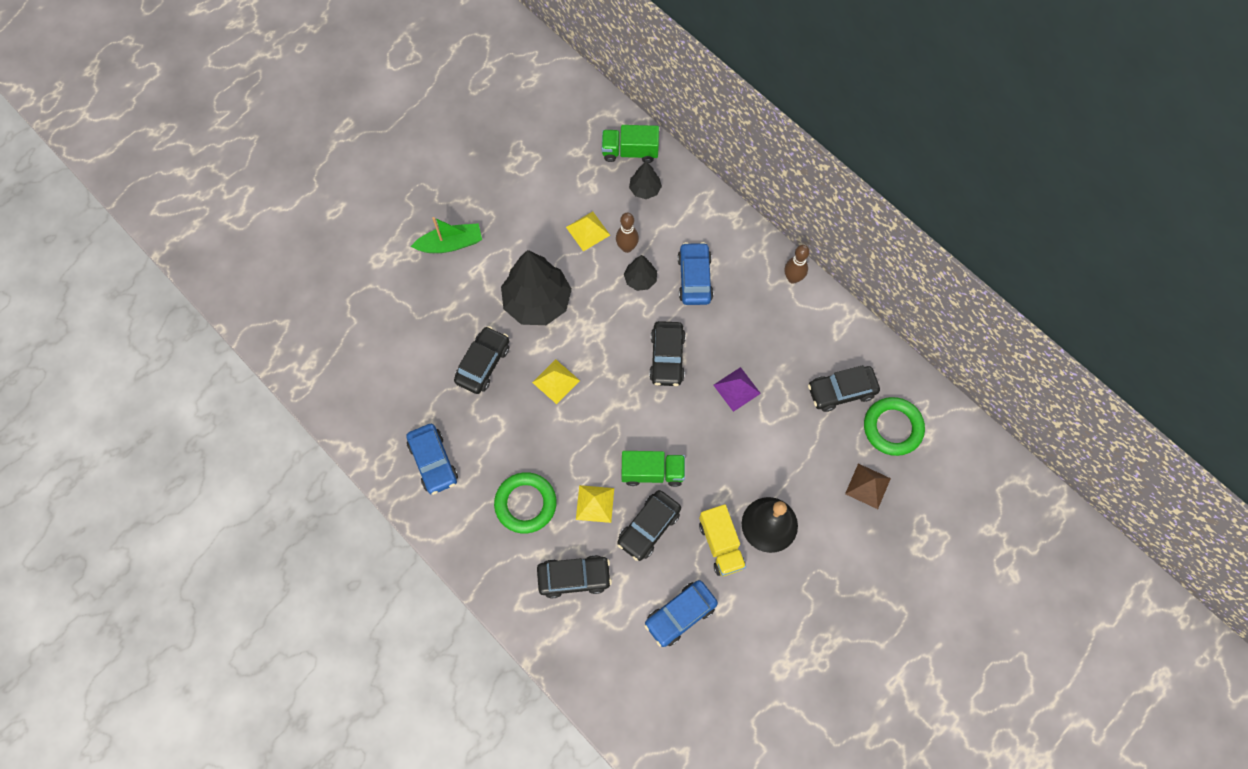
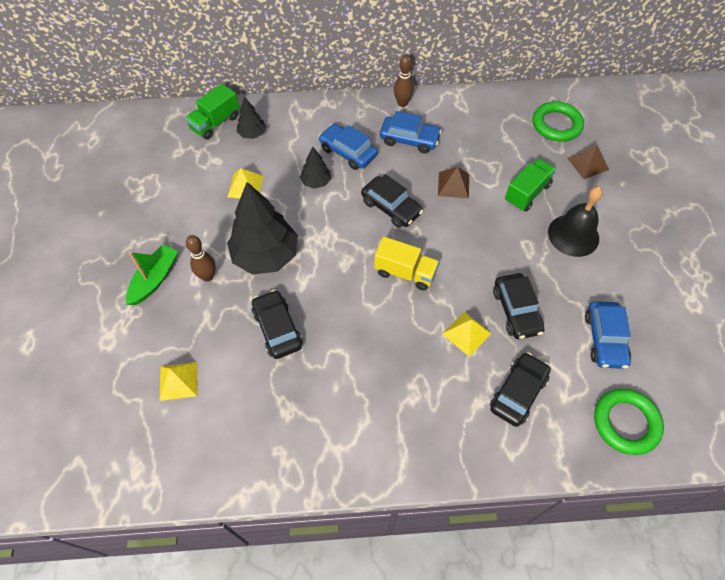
camera: 50 degrees left, 10 degrees down
blue car [406,424,458,495] -> blue car moved to [380,111,442,153]
green ring [494,472,557,533] -> green ring moved to [594,389,664,455]
yellow pyramid [532,359,580,404] -> yellow pyramid moved to [160,362,197,401]
brown bowling pin [616,213,639,253] -> brown bowling pin moved to [186,235,216,282]
green truck [622,451,685,487] -> green truck moved to [505,158,556,212]
yellow truck [699,504,746,576] -> yellow truck moved to [374,237,439,291]
purple pyramid [713,367,761,412] -> brown pyramid [438,166,469,198]
black car [808,365,880,412] -> none

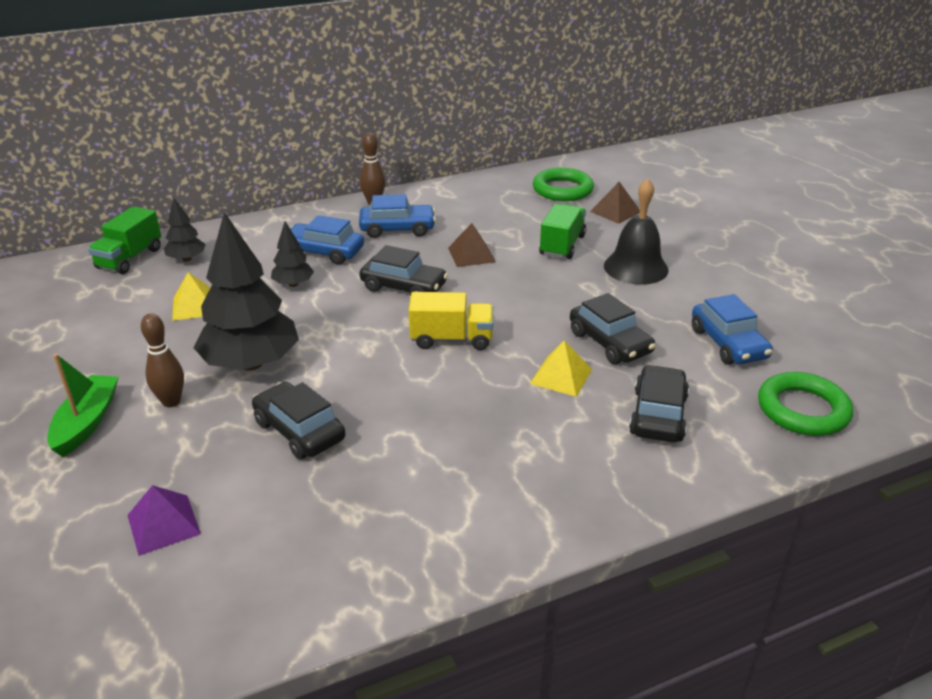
camera: 20 degrees left, 25 degrees down
yellow pyramid [160,362,197,401] -> purple pyramid [128,485,201,556]

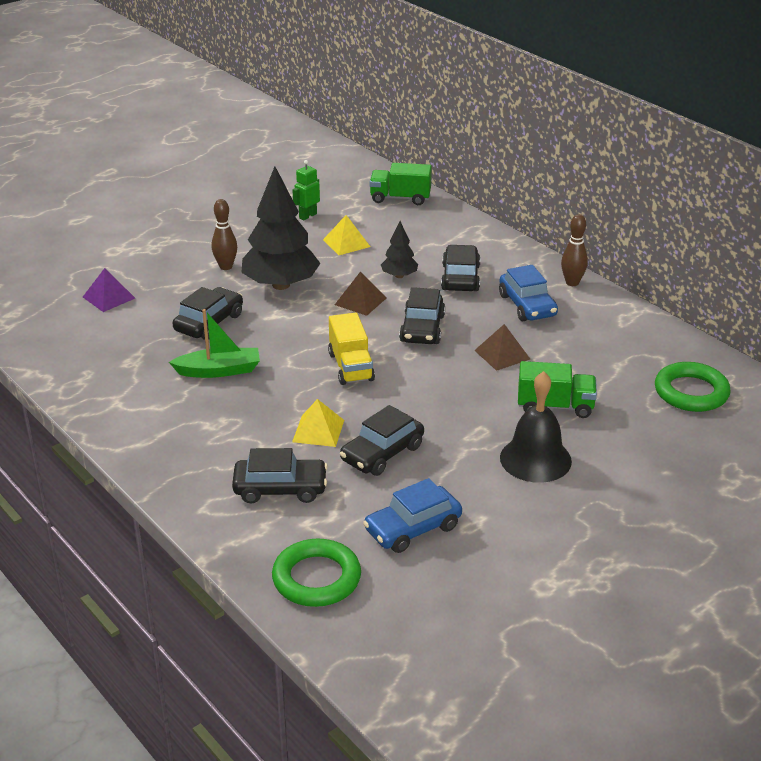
camera: 75 degrees right, 0 degrees up
green boat [47,354,119,457] -> green boat moved to [169,309,260,378]
black tree [164,198,206,262] -> none
blue car [291,215,364,265] -> black car [441,245,480,291]
brown pyramid [590,182,640,224] -> brown pyramid moved to [335,272,386,316]
none -> green robot [293,160,320,220]

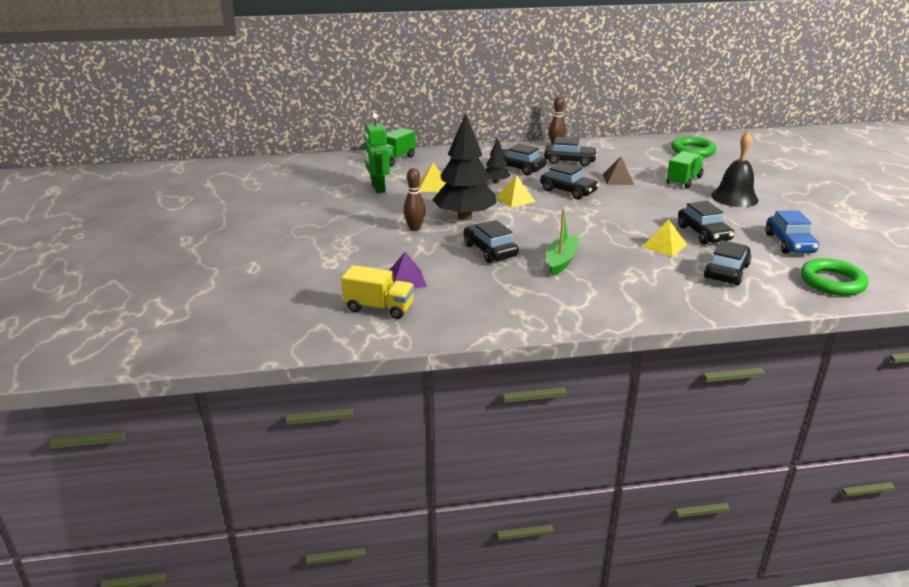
camera: 60 degrees left, 5 degrees down
green robot [293,160,320,220] -> green robot [364,113,390,193], size x1.53
yellow truck [328,313,375,385] -> yellow truck moved to [341,265,414,319]
brown pyramid [335,272,386,316] -> yellow pyramid [496,175,535,208]
blue car [499,265,558,321] -> black car [544,137,598,167]

